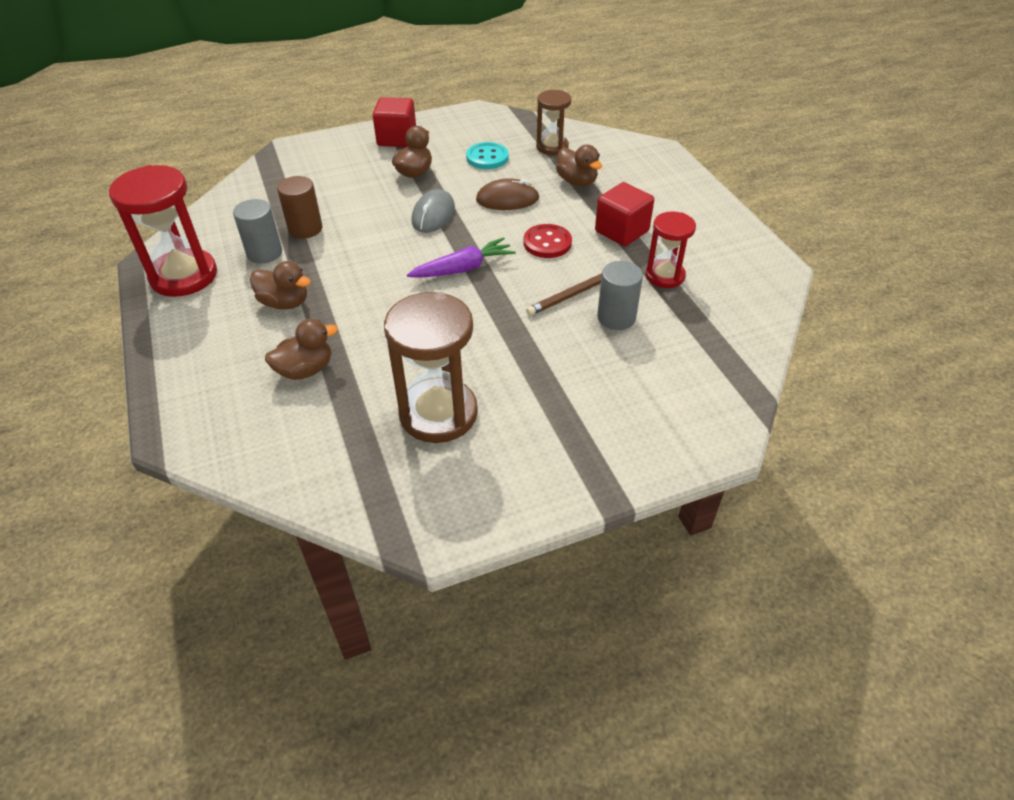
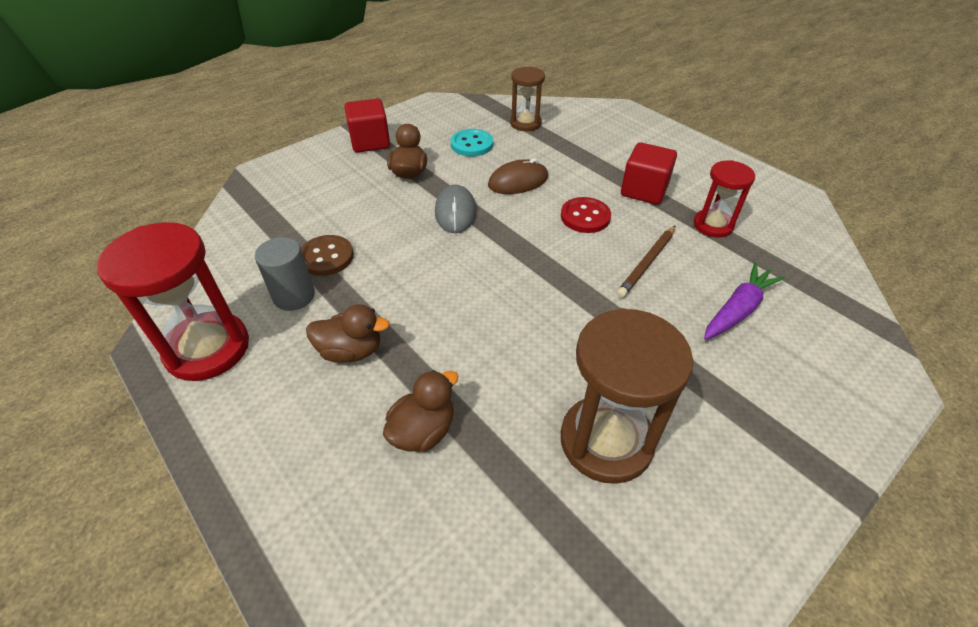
camera: 20 degrees left, 0 degrees up
brown cylinder [277,176,322,239] -> brown button [301,235,354,276]
purple carrot [407,237,516,278] -> purple carrot moved to [704,262,785,339]
brown duck [556,145,602,186] -> none
grey cylinder [597,261,643,330] -> none

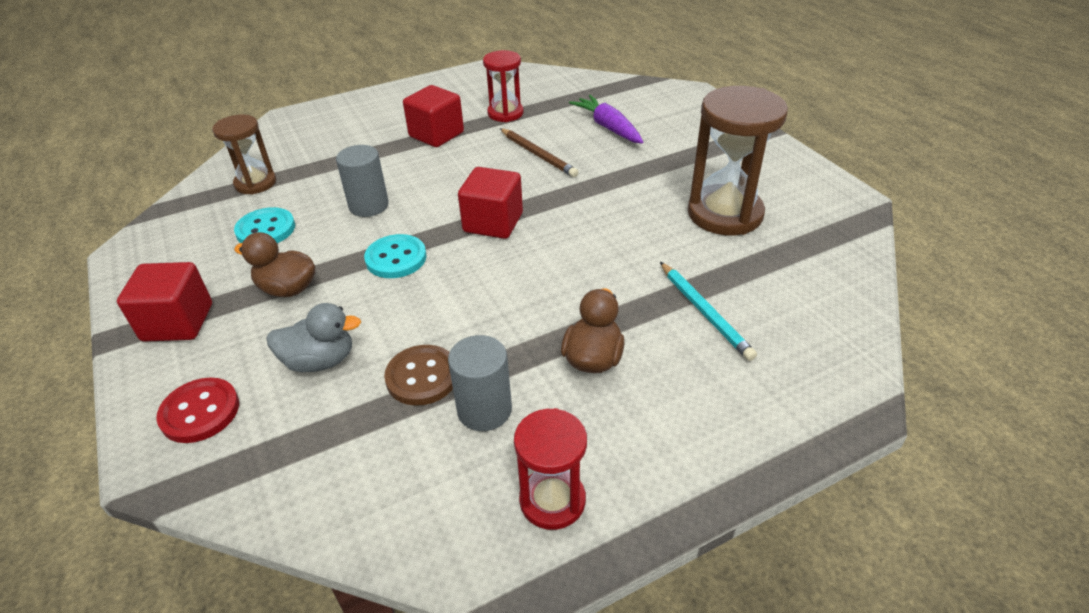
camera: 75 degrees left, 5 degrees down
red hourglass [97,222,249,381] -> red hourglass [514,408,587,530], size x0.60
brown duck [383,370,458,452] -> turquoise pencil [660,262,757,361]
grey mouse [435,184,476,233] -> turquoise button [364,234,427,278]
brown mouse [488,158,548,194] -> grey cylinder [336,145,389,217]
red button [561,197,611,233] -> red button moved to [156,378,239,443]
none -> grey duck [266,303,361,372]
none -> red cube [458,167,523,239]

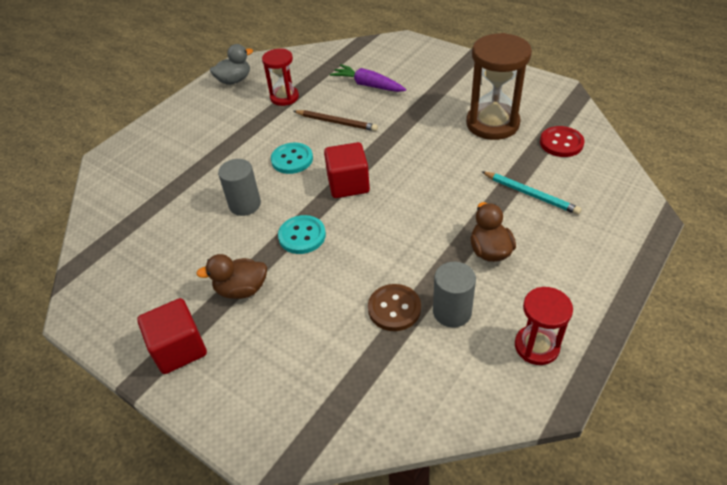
camera: 25 degrees left, 5 degrees up
red button [156,378,239,443] -> red button moved to [540,126,585,157]
brown hourglass [212,114,276,195] -> none
turquoise button [234,207,295,243] -> turquoise button moved to [271,142,313,174]
grey duck [266,303,361,372] -> grey duck moved to [210,44,253,85]
red cube [403,85,464,147] -> none

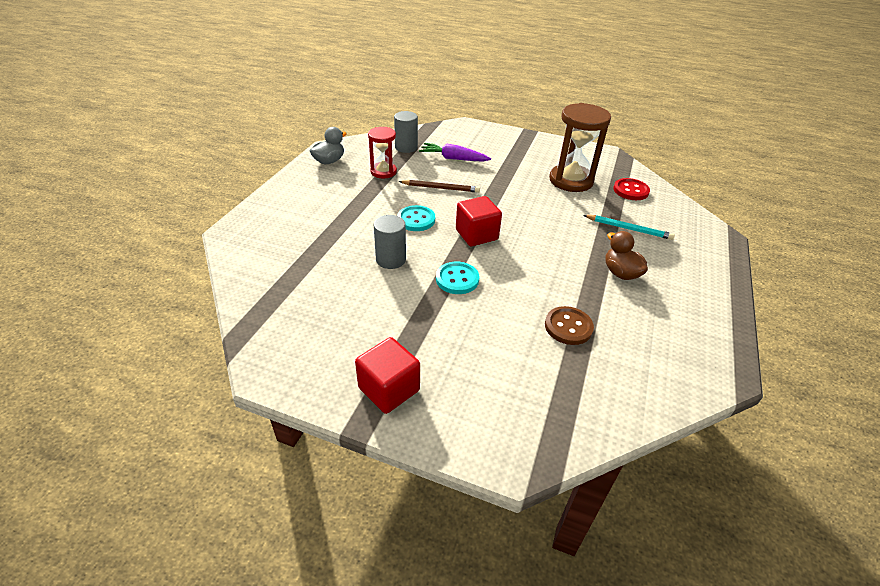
camera: 20 degrees left, 5 degrees down
brown duck [196,254,267,299] -> none
grey cylinder [433,262,476,328] -> grey cylinder moved to [394,111,418,153]
red hourglass [515,287,573,365] -> none

